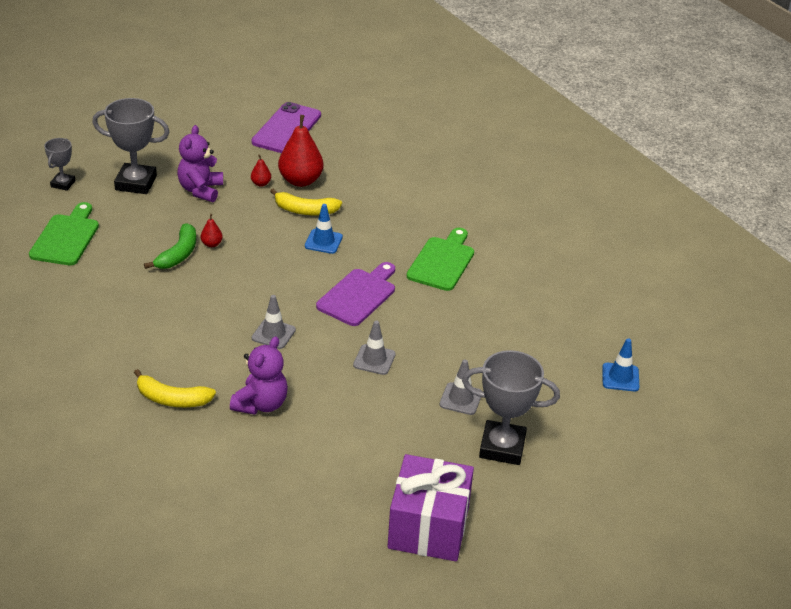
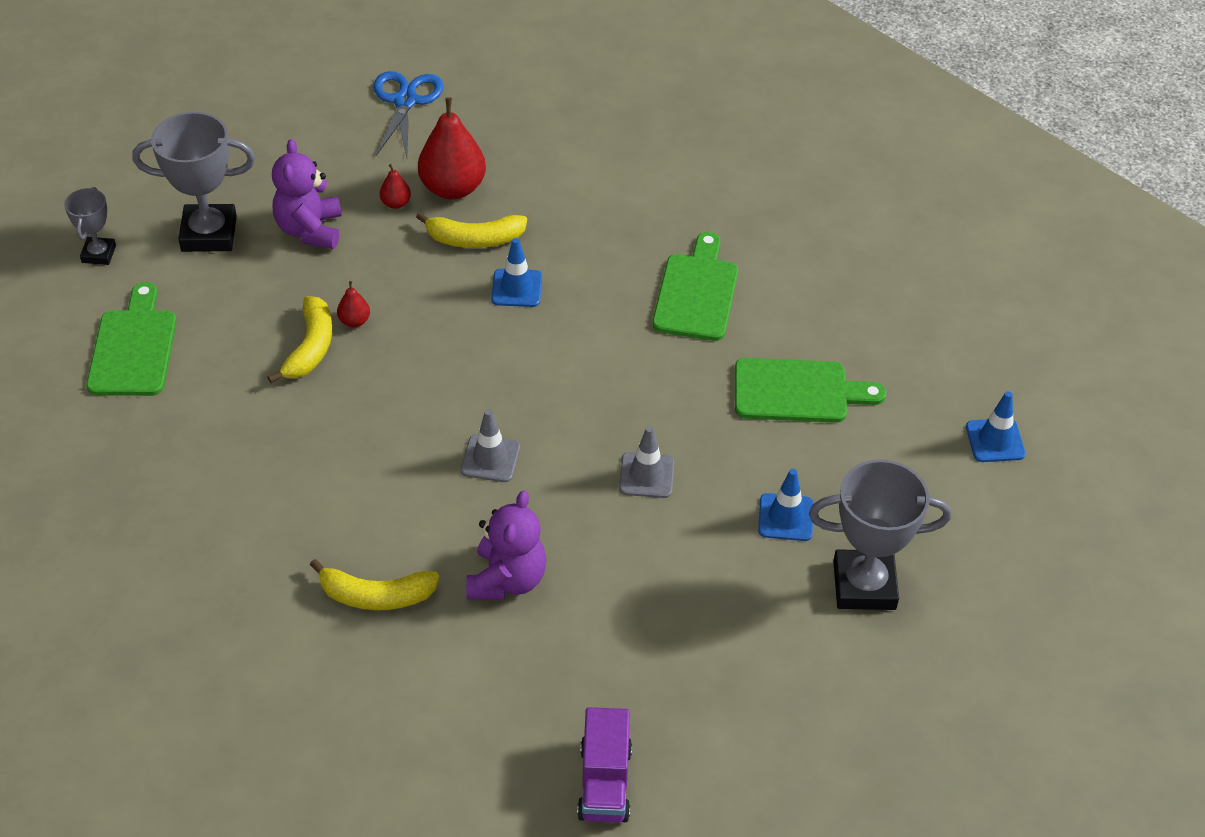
camera: 10 degrees left, 10 degrees up
green banana [144,223,196,269] -> yellow banana [267,296,332,383]
purple phone [251,102,321,153] -> blue scissors [373,71,443,157]
purple cutting board [316,262,395,326] -> none
purple gift [387,454,474,561] -> none
grey traffic cone [439,359,482,415] -> blue traffic cone [758,469,814,541]
none -> purple truck [577,707,632,823]
none -> green cutting board [735,358,886,423]

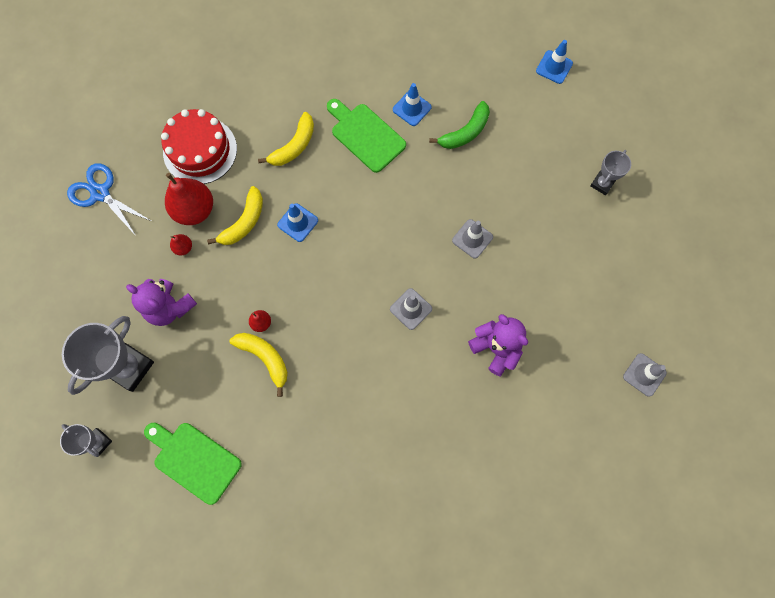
camera: 55 degrees left, 25 degrees up
yellow banana [310,559,439,610] -> yellow banana moved to [258,112,314,166]
purple truck [577,707,632,823] -> grey traffic cone [623,353,667,397]
green cutting board [735,358,886,423] -> green banana [429,101,490,149]
blue traffic cone [758,469,814,541] -> blue traffic cone moved to [393,83,432,126]
grey trophy [809,460,952,610] -> grey trophy [590,150,631,195], size x0.55
none -> red cake [161,109,237,184]

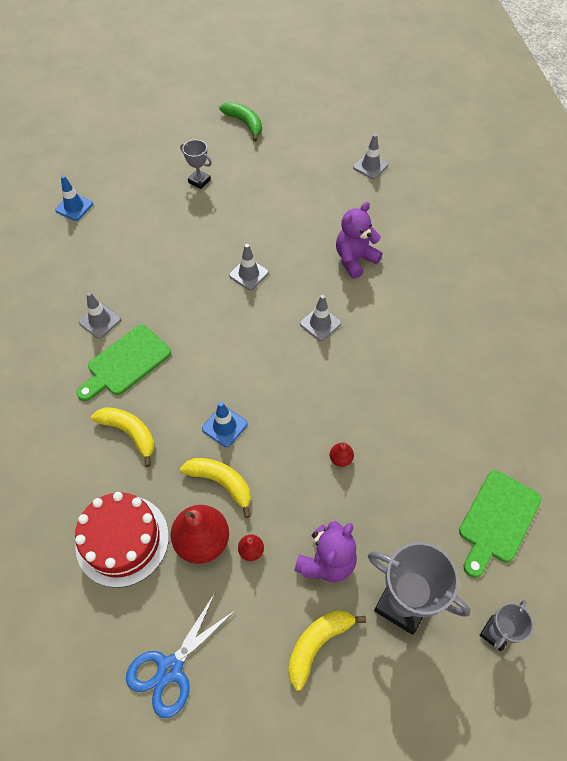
camera: 90 degrees left, 15 degrees down
yellow banana [230,333,288,397] -> yellow banana moved to [288,611,366,691]
blue traffic cone [393,83,432,126] -> grey traffic cone [79,292,121,339]
green banana [429,101,490,149] -> green banana moved to [219,102,262,142]

